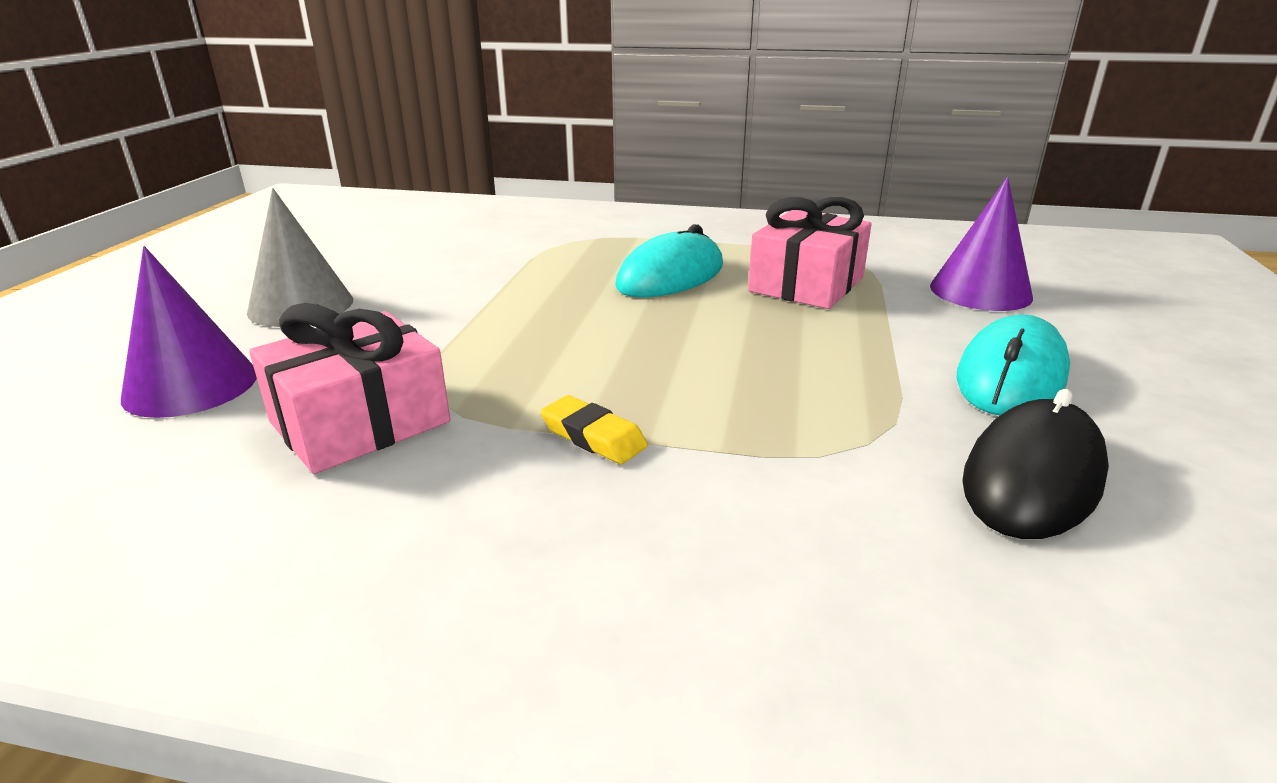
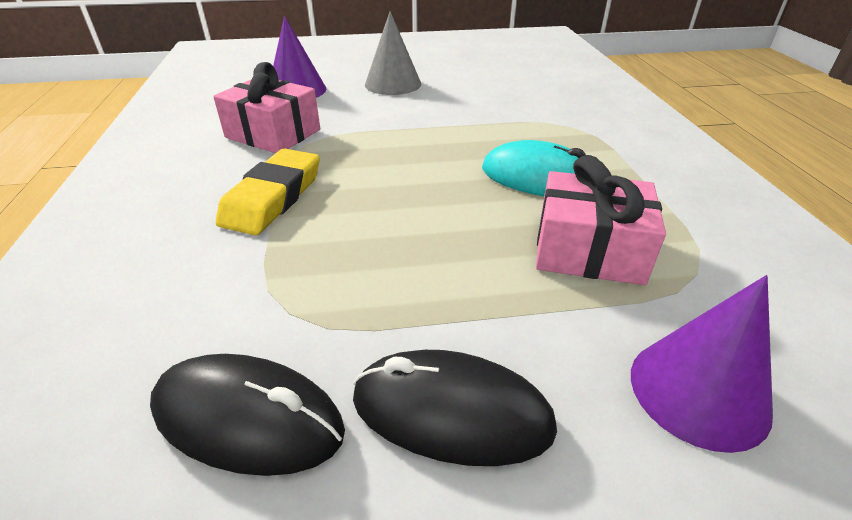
camera: 70 degrees right, 10 degrees up
yellow eraser [540,395,648,464] -> yellow eraser [216,148,320,235], size x1.81
turquoise mouse [956,314,1070,415] -> black mouse [353,350,557,466]

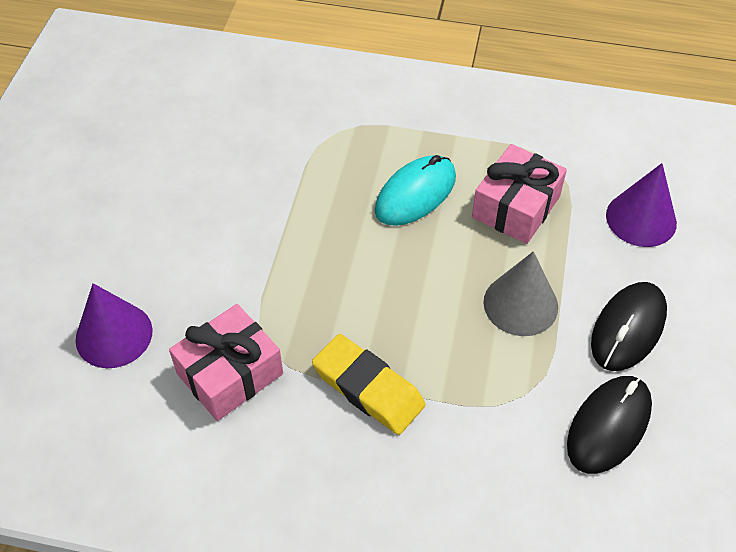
camera: 70 degrees left, 15 degrees up
grey cone [365,11,421,95] -> grey cone moved to [483,251,558,336]

